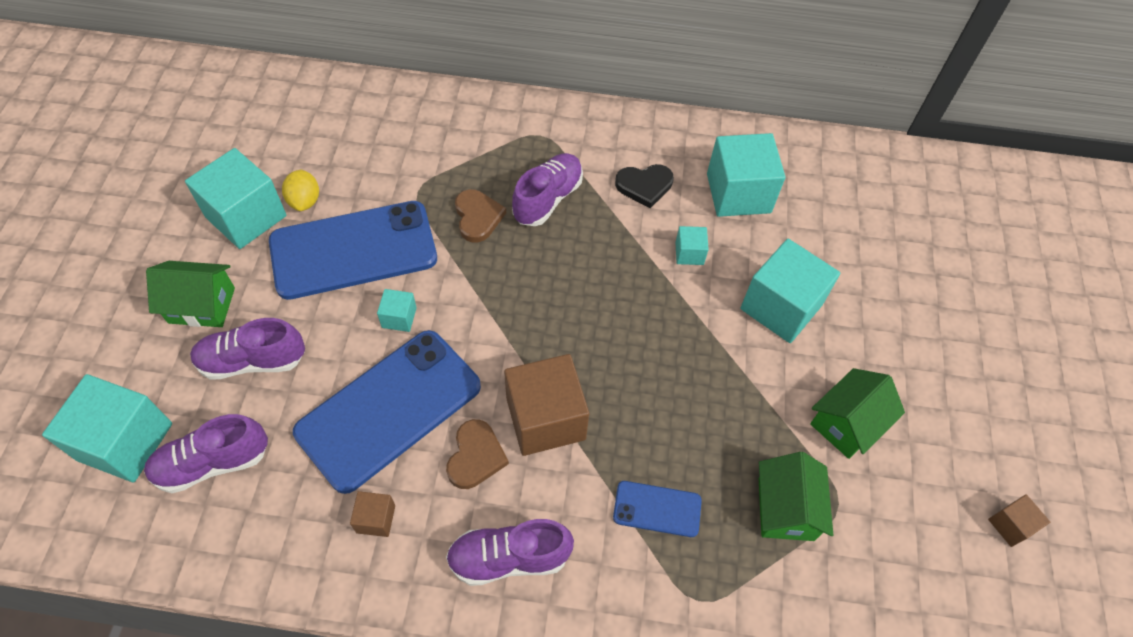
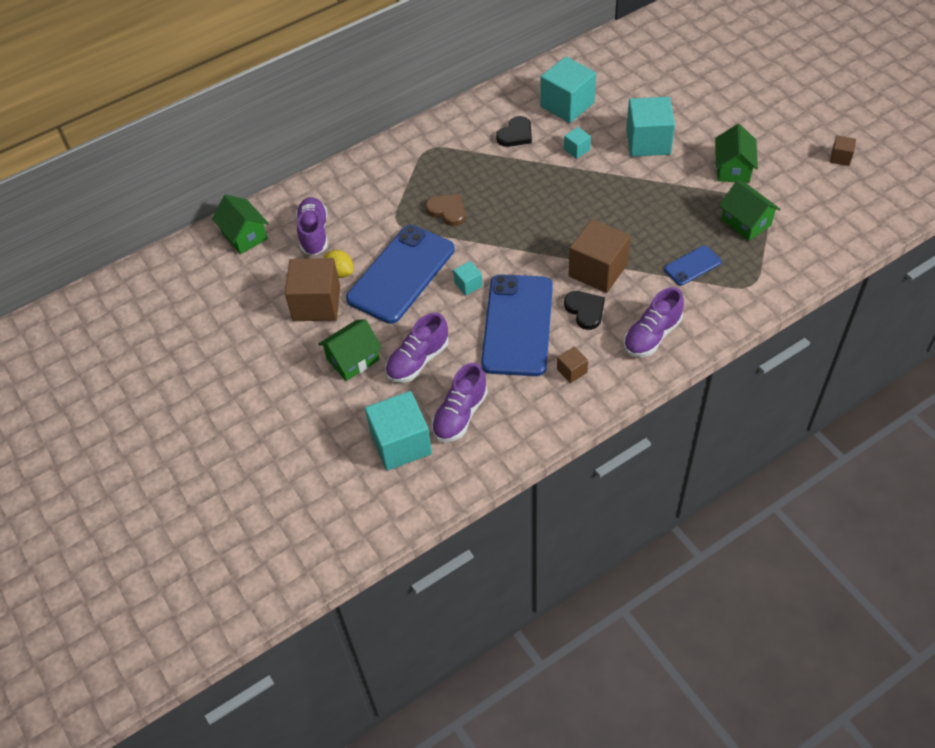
camera: 35 degrees left, 5 degrees down
turquoise cube [185,148,287,249] -> brown cube [285,258,340,321]
brown heart [446,419,509,489] -> black heart [564,291,605,330]
purple shoe [512,153,583,226] -> purple shoe moved to [296,197,328,255]
none -> green house [212,194,269,254]

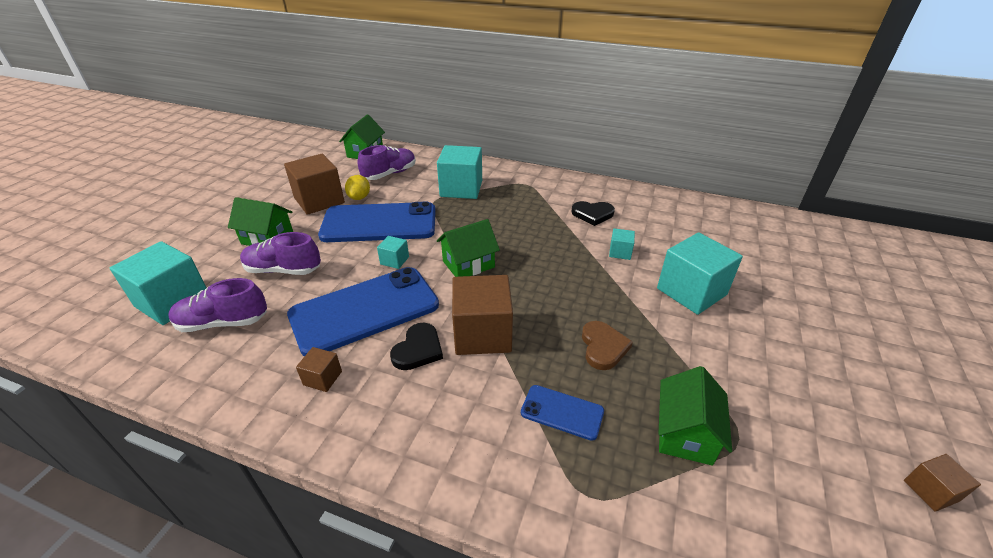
camera: 50 degrees right, 15 degrees down
brown heart [425,194,466,226] -> brown heart moved to [582,321,633,370]
turquoise cube [540,57,596,123] -> turquoise cube moved to [437,145,482,199]
purple shoe [623,287,684,357] -> none
green house [715,124,758,183] -> green house moved to [437,219,500,277]

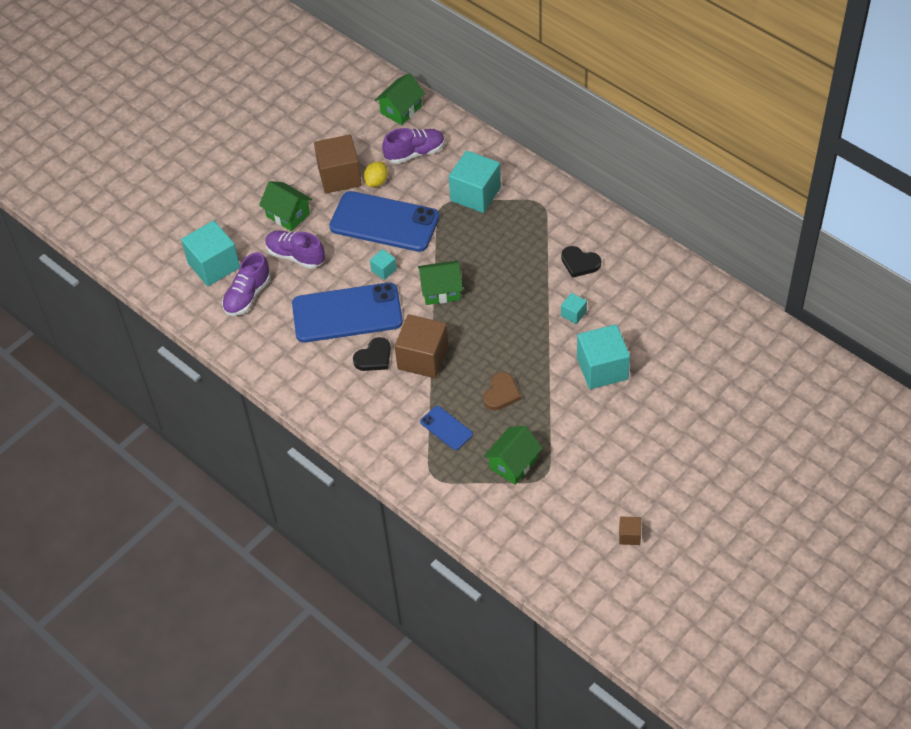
camera: 25 degrees right, 15 degrees up
purple shoe [168,278,267,332] -> purple shoe turned 75 degrees counterclockwise [222,252,271,316]
brown cube [296,347,342,392] -> none

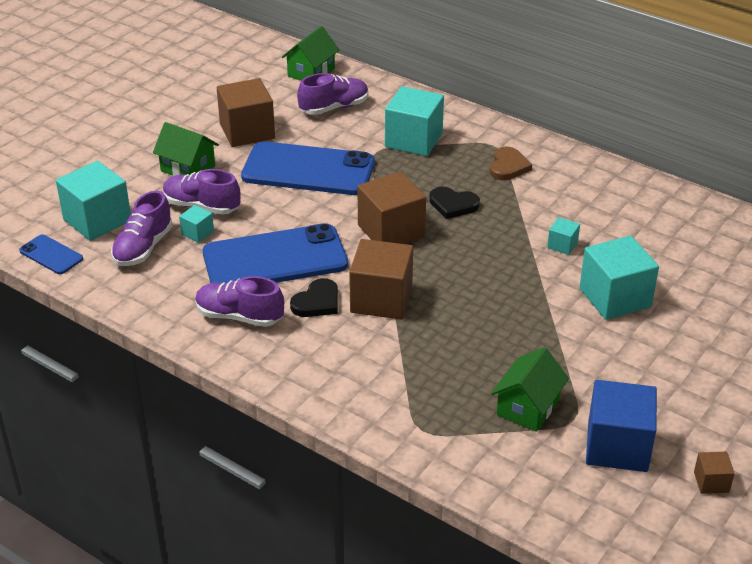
camera: 10 degrees left, 15 degrees down
yellow lemon [364,162,388,187] -> none
turquoise cube [370,249,397,280] -> turquoise cube moved to [179,205,214,243]
green house [418,261,463,305] -> brown cube [357,171,426,244]
blue phone [420,406,473,450] -> blue phone moved to [19,234,83,274]
brown heart [483,372,521,410] -> brown heart moved to [490,147,532,180]
black heart [561,246,601,278] -> black heart moved to [429,187,480,219]
none -> purple shoe [195,276,284,327]
none -> blue cube [586,380,657,472]

